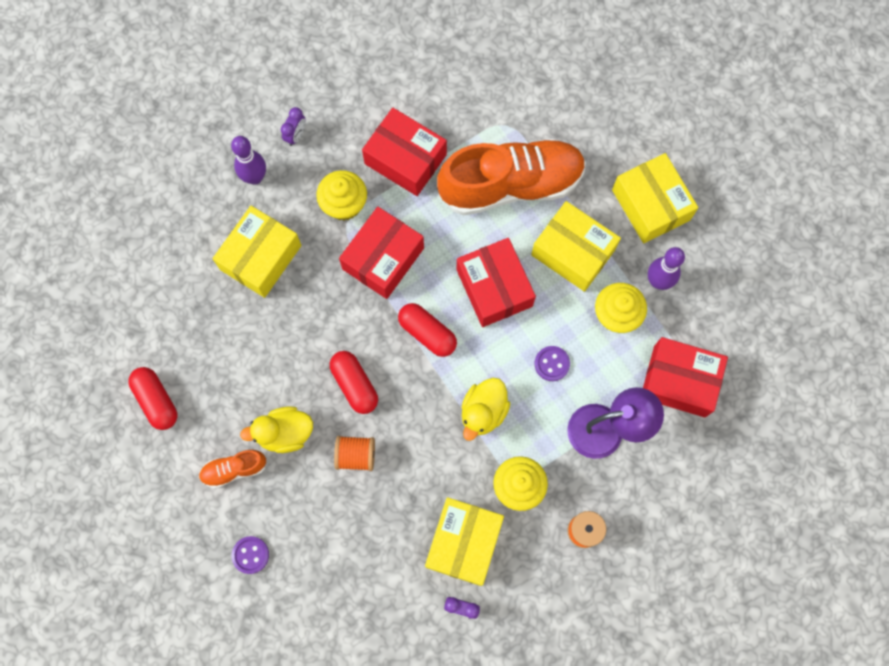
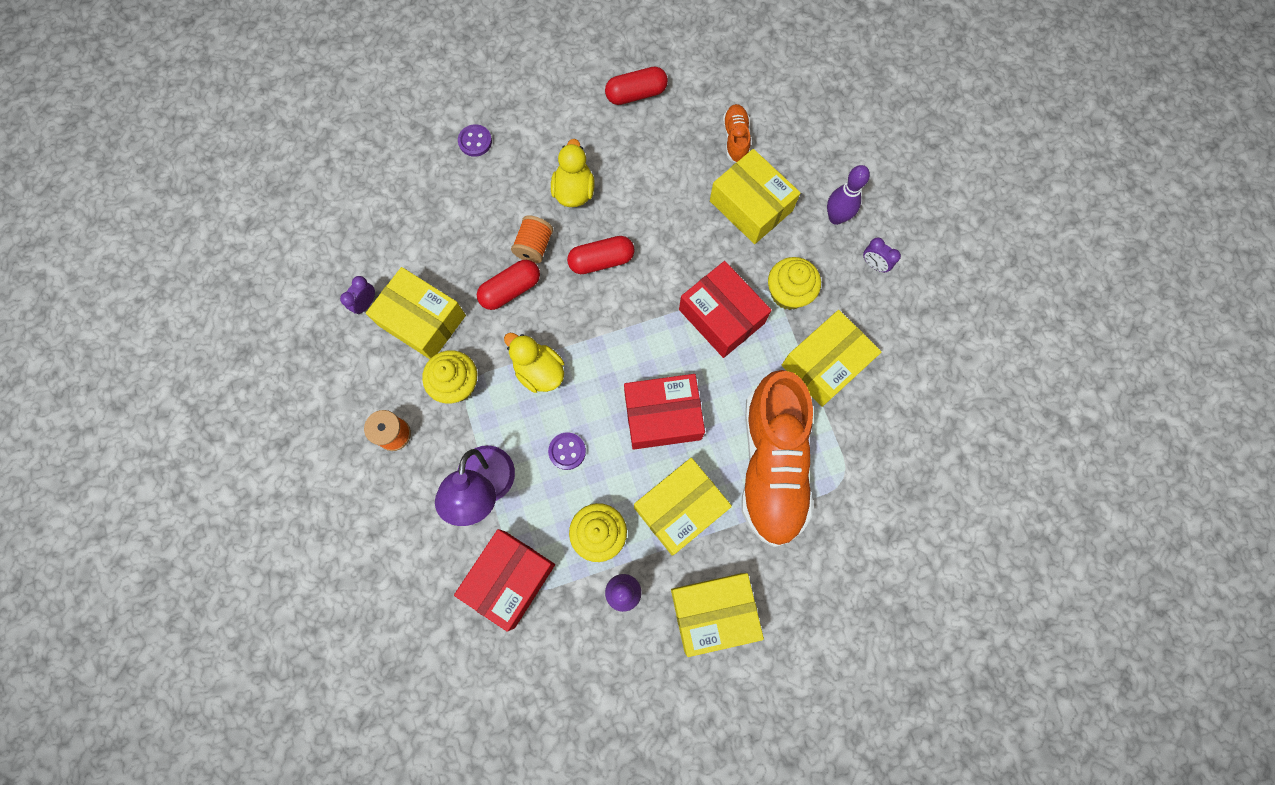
camera: 105 degrees right, 0 degrees up
orange shoe [199,450,267,488] -> orange shoe moved to [723,104,751,163]
red box [362,108,447,196] -> yellow box [781,310,881,407]
red capsule [398,303,457,357] -> red capsule moved to [477,260,540,310]

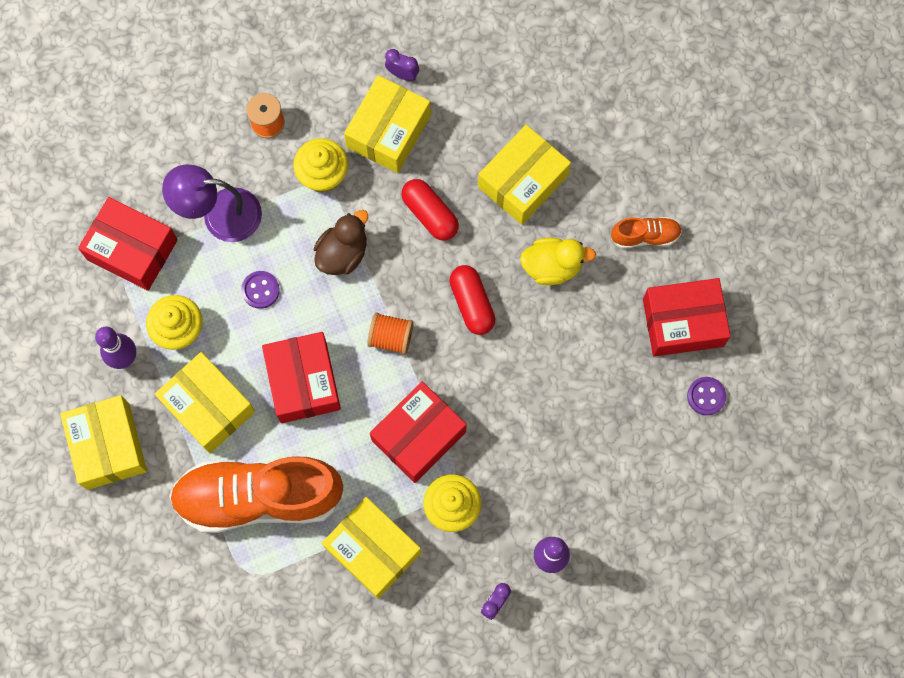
camera: 85 degrees right, 0 degrees up
purple button [458,124,492,157] -> purple button moved to [687,377,726,415]
yellow duck [504,333,564,393] -> brown duck [314,210,368,275]
orange spool [511,216,553,263] -> orange spool moved to [367,312,414,355]
red capsule [605,66,668,105] -> red box [643,278,731,357]
yellow box [710,149,800,244] -> yellow box moved to [478,125,571,225]
orange shoe [723,104,751,163] -> orange shoe moved to [611,217,682,249]

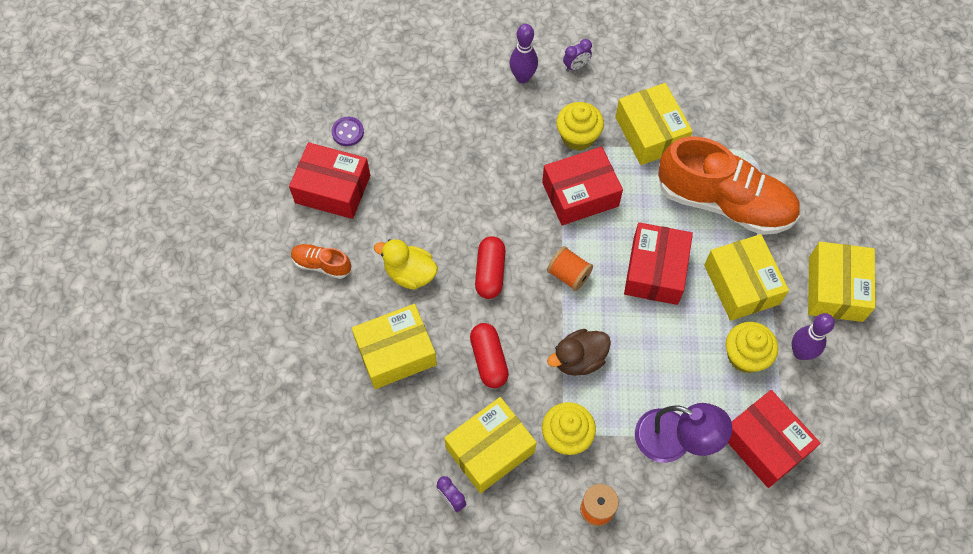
camera: 155 degrees left, 10 degrees down
purple button [241,271,280,309] -> none

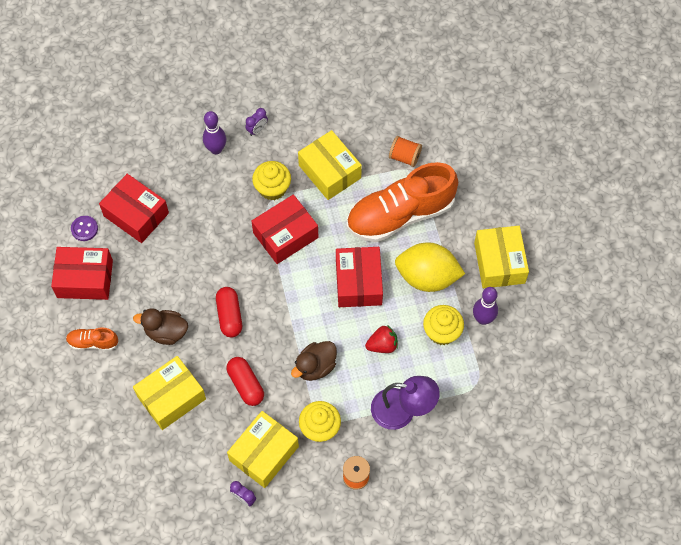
camera: 15 degrees left, 0 degrees up
yellow duck [374,239,438,290] -> brown duck [133,308,188,345]
orange spool [547,246,593,291] -> orange spool moved to [389,136,422,167]
orange shoe [658,136,800,235] -> orange shoe turned 150 degrees clockwise [347,162,458,242]
yellow box [704,234,789,321] -> yellow lemon [395,242,465,292]
red box [728,390,821,488] -> red box moved to [99,174,169,243]
none -> red strawberry [365,325,398,353]

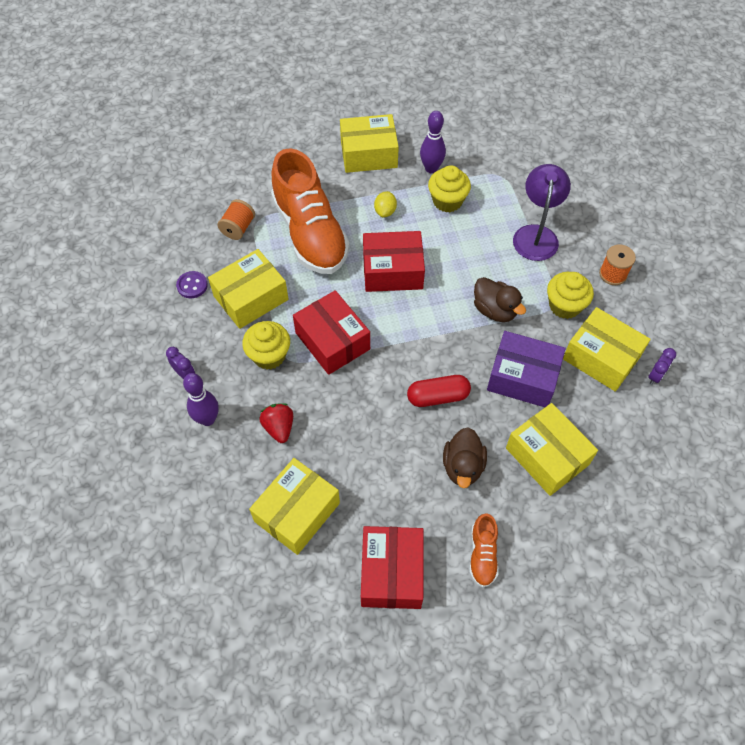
camera: 90 degrees left, 5 degrees down
purple button [71,216,98,241] -> purple button moved to [176,271,208,298]
red box [99,174,169,243] -> yellow box [249,458,340,555]
red capsule [227,357,264,406] -> purple box [487,331,565,407]
red strawberry [365,325,398,353] -> red strawberry moved to [259,403,293,443]
yellow lemon [395,242,465,292] -> yellow lemon [374,191,397,217], size x0.44

